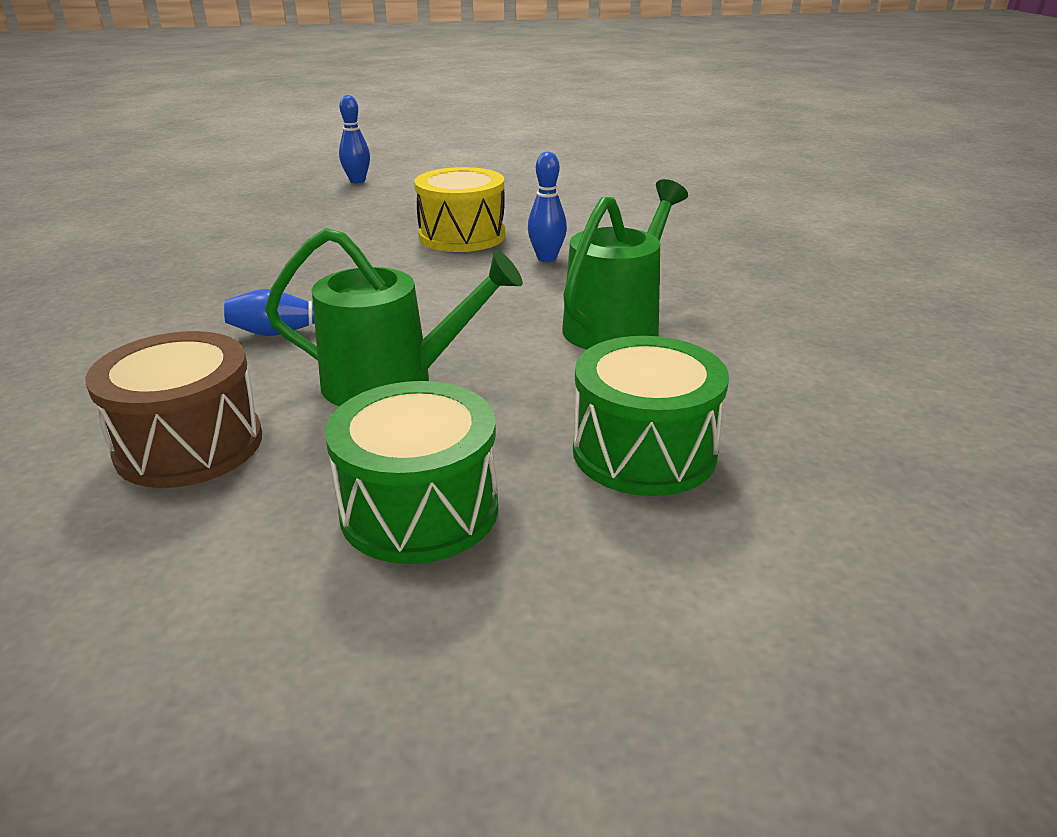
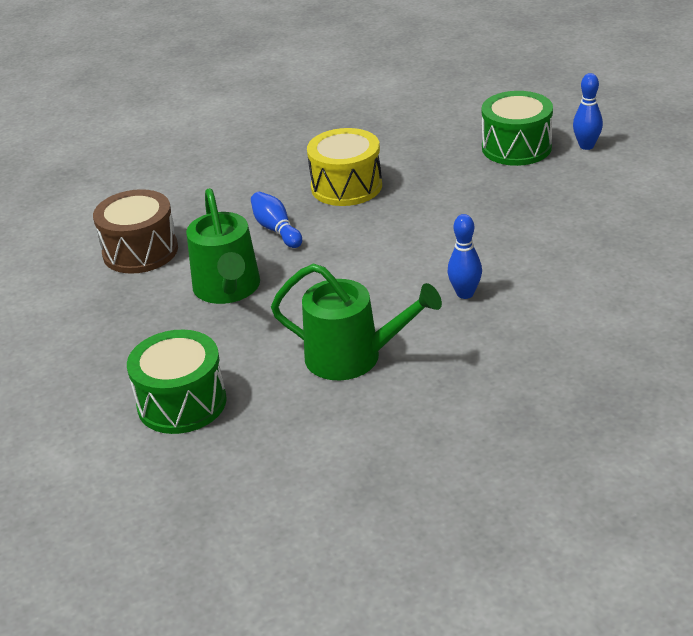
camera: 75 degrees right, 5 degrees up
green drum [325,381,498,564] -> green drum moved to [482,91,553,166]
yellow drum [414,167,505,252] -> yellow drum moved to [307,128,382,206]

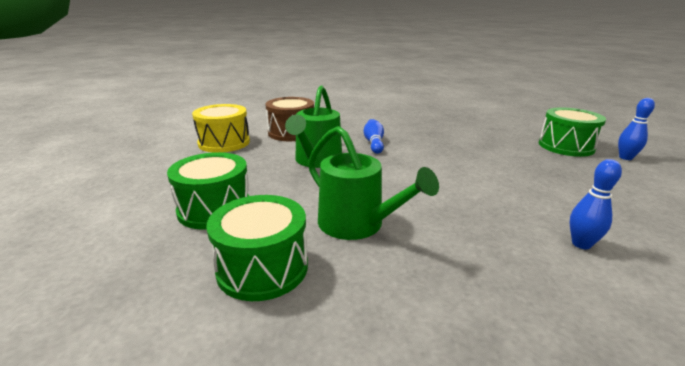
camera: 25 degrees right, 10 degrees down
yellow drum [307,128,382,206] -> yellow drum moved to [192,104,250,152]
blue bowling pin [448,214,482,299] -> blue bowling pin moved to [569,159,622,249]
none -> green drum [206,195,308,301]

